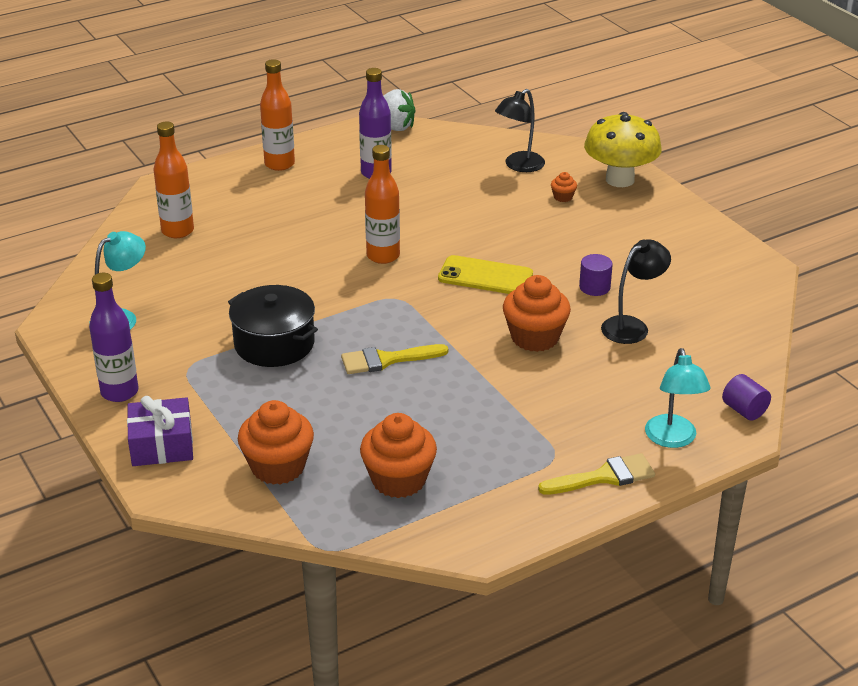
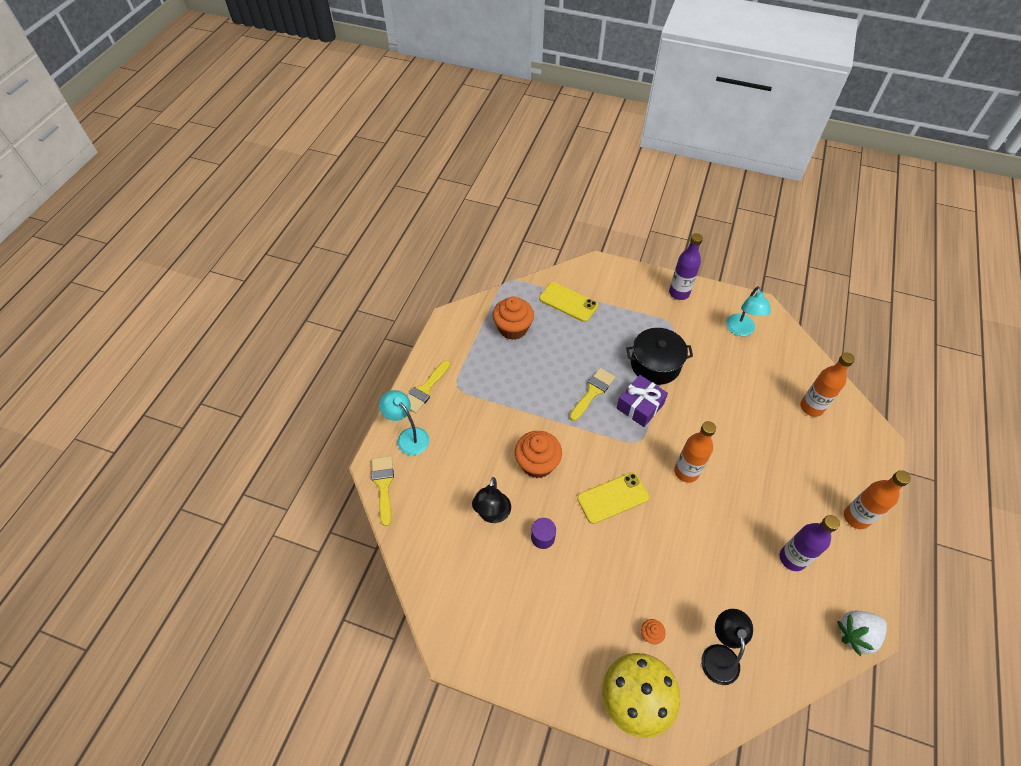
camera: 140 degrees right, 20 degrees up
purple gift [127,396,193,466] -> purple gift moved to [616,375,668,427]
orange cupcake [238,400,314,485] -> yellow phone [539,282,598,322]
purple cylinder [722,374,771,420] -> yellow brush [371,456,394,526]

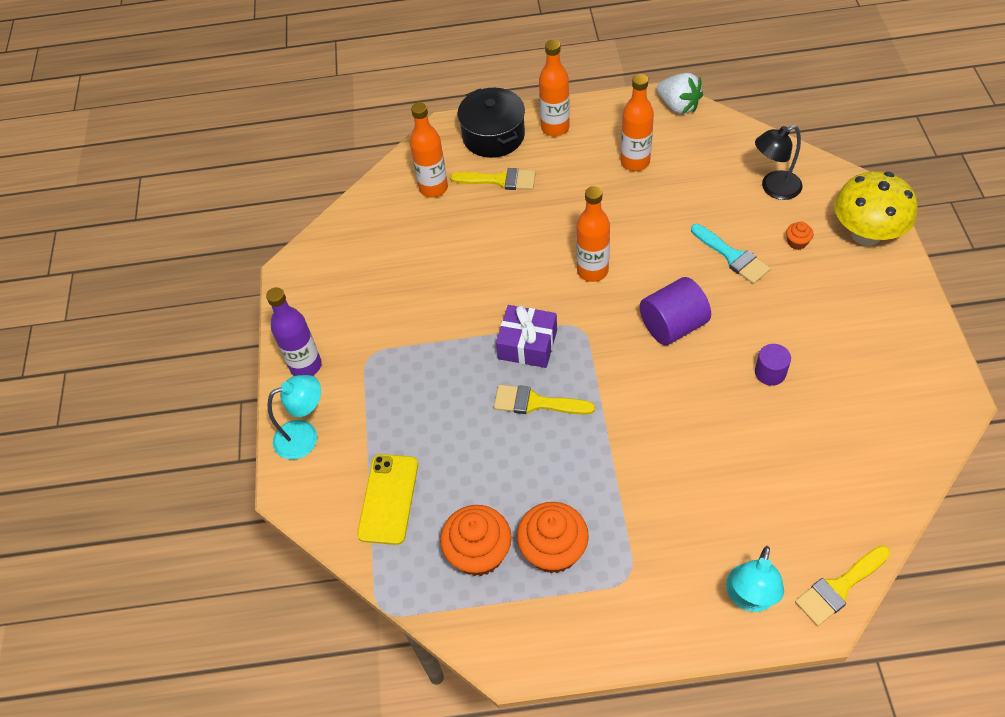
camera: 110 degrees left, 0 degrees up
yellow brush [407,360,450,413] -> yellow brush moved to [450,168,536,190]
black lamp [472,477,511,523] -> none
orange cupcake [515,431,562,478] -> orange cupcake moved to [517,502,589,573]
yellow phone [577,472,650,524] -> purple cylinder [640,277,711,345]
black pot [626,328,693,385] -> black pot moved to [458,88,525,158]
turquoise lamp [726,286,771,336] -> turquoise lamp moved to [268,375,321,460]
purple bottle [780,515,840,571] -> orange bottle [621,74,654,171]
none -> turquoise brush [691,224,771,284]

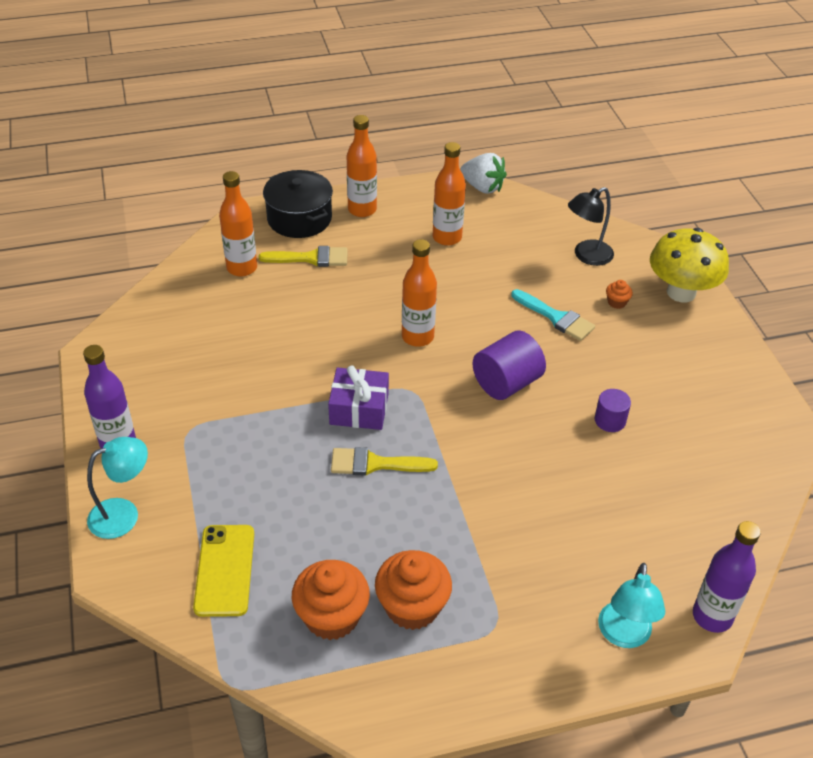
camera: 15 degrees left, 10 degrees down
yellow brush [795,545,890,626] -> purple bottle [693,521,761,633]

